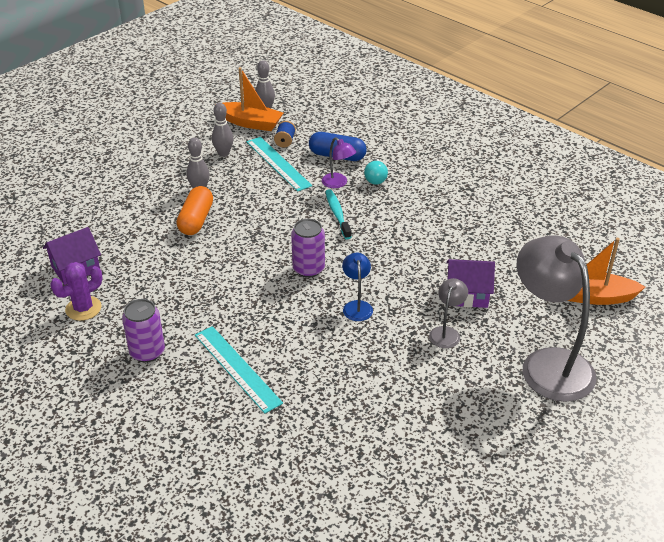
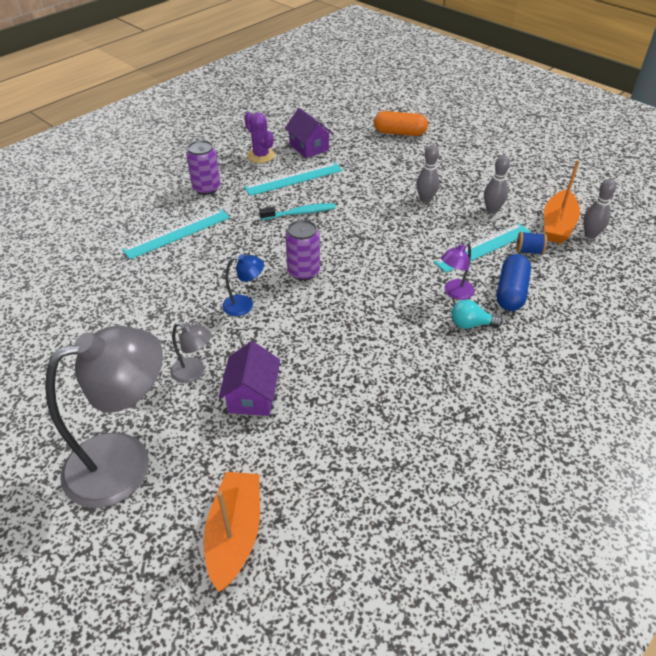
camera: 90 degrees right, 5 degrees up
orange capsule [176,186,213,235] -> orange capsule moved to [374,111,428,136]
turquoise toothbrush [325,189,352,239] -> turquoise toothbrush moved to [259,203,336,220]
none -> turquoise ruler [244,162,342,196]

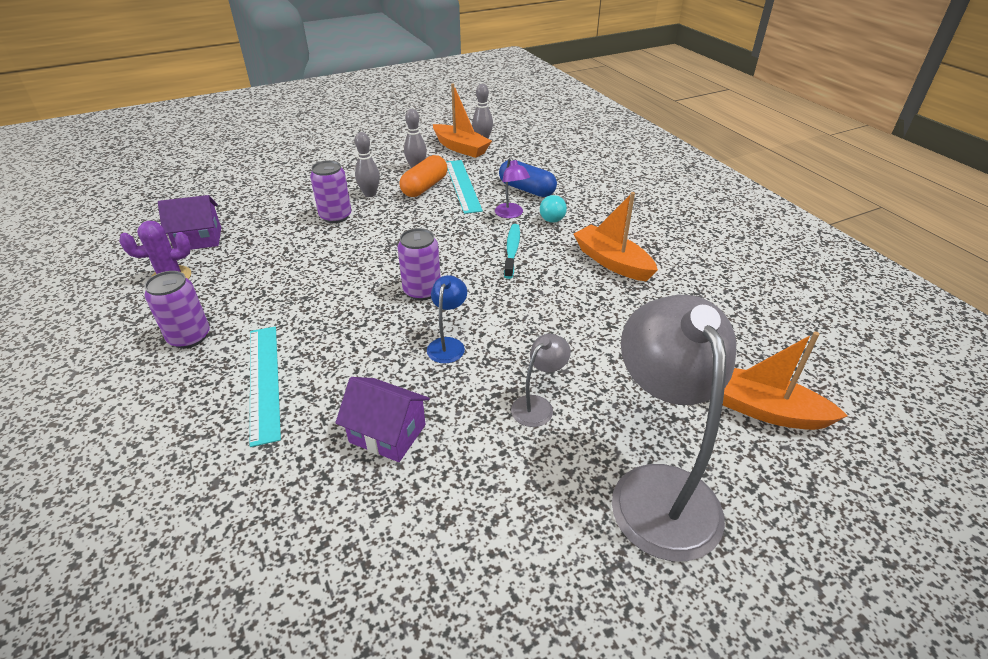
camera: 70 degrees left, 5 degrees down
purple house [219,341,280,416] -> purple house moved to [335,377,430,462]
turquoise ruler [244,162,342,196] -> none
turquoise toothbrush [259,203,336,220] -> turquoise toothbrush moved to [504,224,520,279]
orange capsule [374,111,428,136] -> orange capsule moved to [399,155,448,197]
blue spool [516,231,547,255] -> none
none -> purple can [310,160,352,223]
none -> orange boat [574,192,658,281]

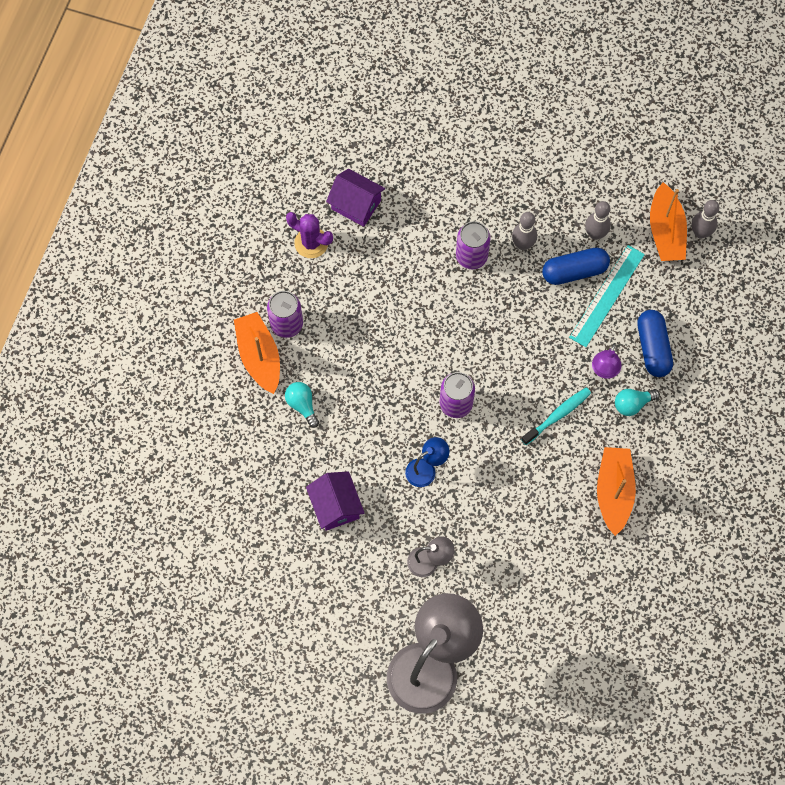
camera: 45 degrees right, 30 degrees up
turquoise ruler [250,327,281,447] -> turquoise light bulb [285,382,319,428]
orange capsule [399,155,448,197] -> blue capsule [542,248,610,285]
orange boat [723,332,848,430] -> orange boat moved to [234,312,280,394]

